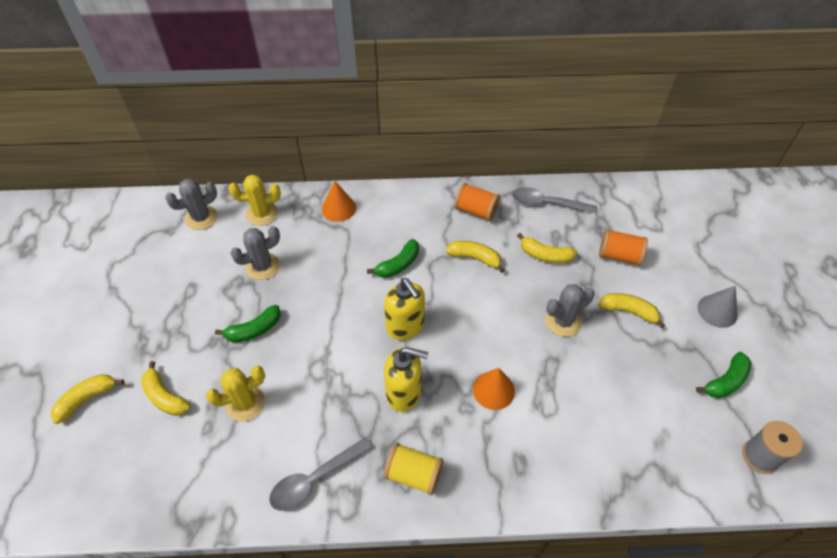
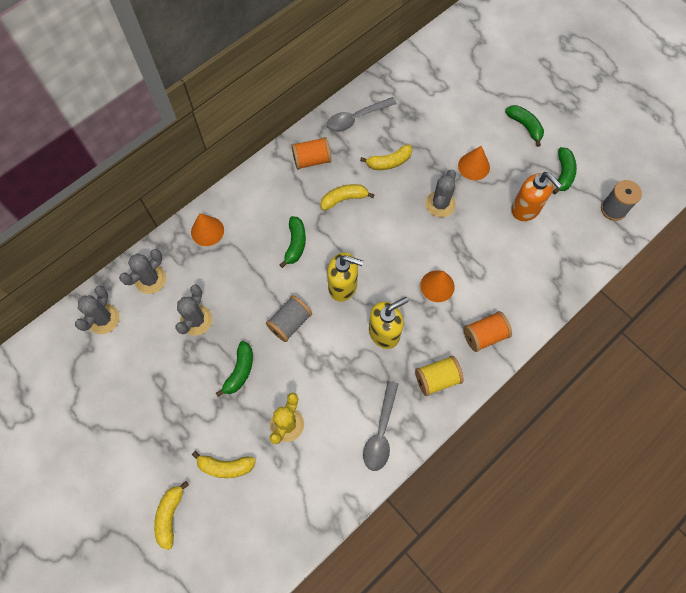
camera: 40 degrees left, 15 degrees up
yellow cactus [229,175,281,226] -> grey cactus [119,249,166,294]
yellow banana [598,293,665,328] -> orange cone [458,146,490,180]
orange spool [599,229,648,266] -> orange spool moved to [463,311,512,352]
grey cone [698,286,738,328] -> green banana [505,105,544,147]
none -> grey spool [266,295,312,342]
none -> orange soap dispenser [511,172,562,221]

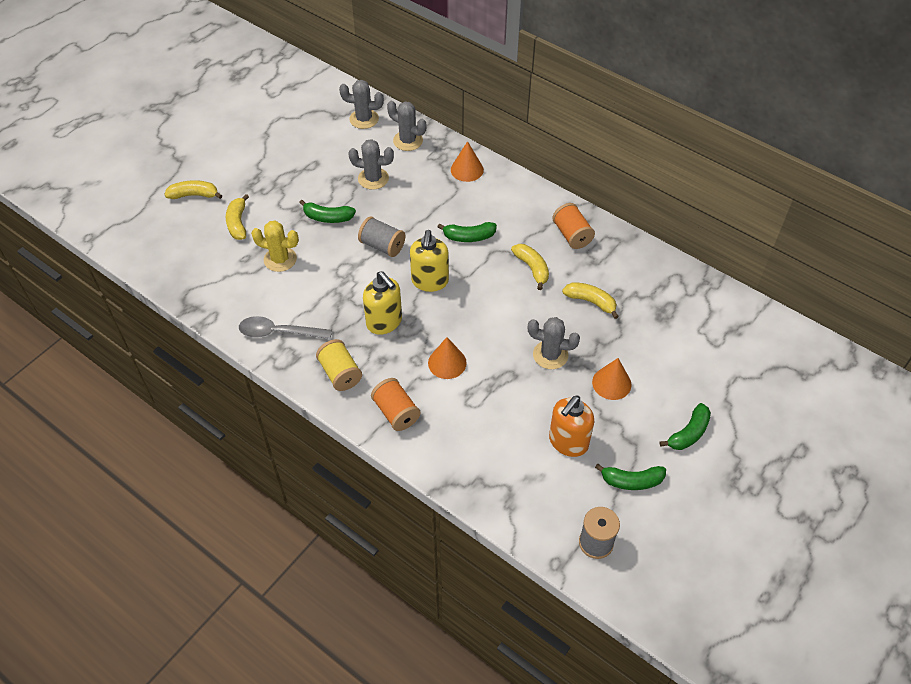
camera: 80 degrees right, 15 degrees down
grey spoon [327,97,397,132] -> none
yellow banana [360,144,412,170] -> yellow banana turned 150 degrees clockwise [562,282,619,319]

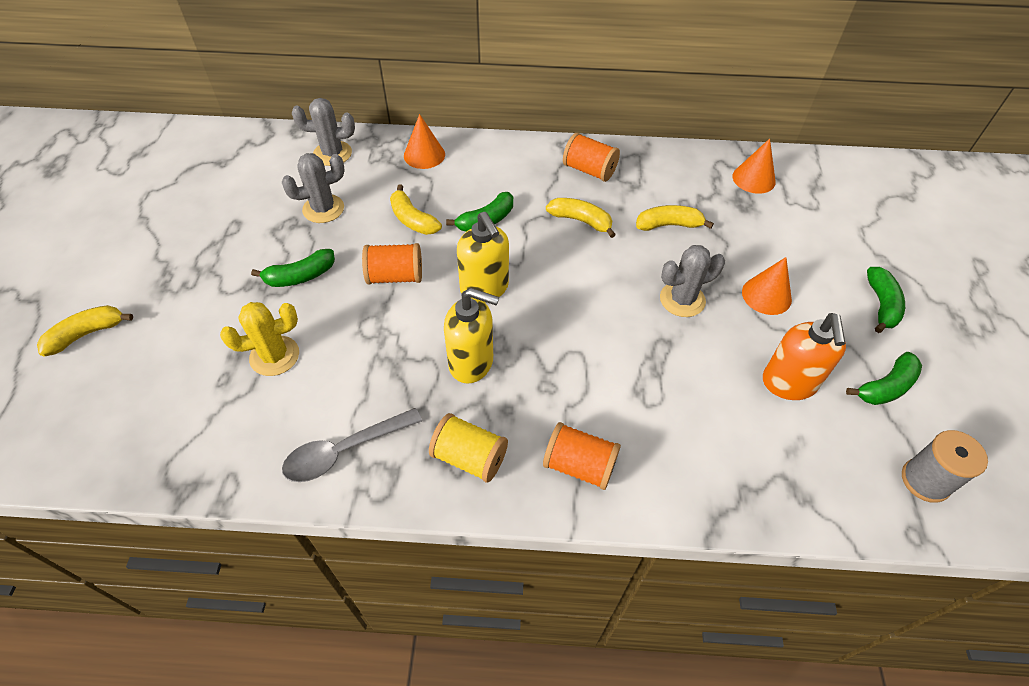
camera: 35 degrees left, 0 degrees up
yellow banana [226,194,249,240] -> yellow banana moved to [390,185,442,235]
grey cactus [339,80,384,129] -> none
grey spool [358,217,405,257] -> orange spool [362,243,422,284]
orange cone [428,337,467,379] -> orange cone moved to [733,139,776,194]

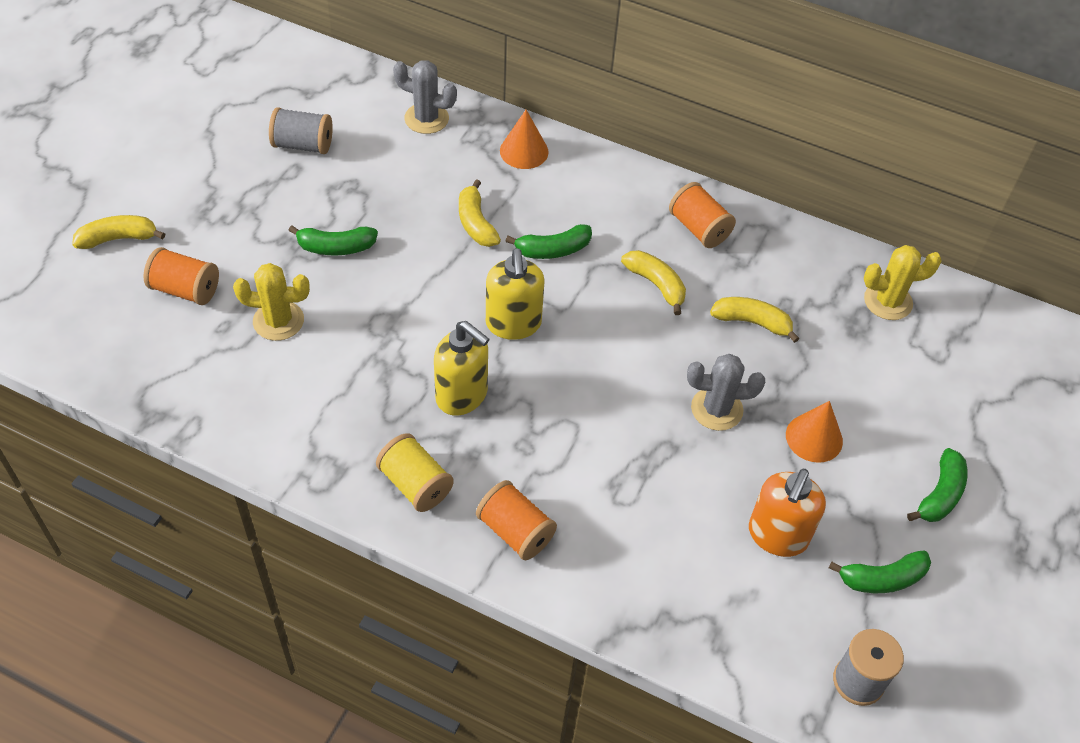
camera: 20 degrees right, 0 degrees up
grey cactus [282,153,345,223] -> none
grey spoon [282,408,422,482] -> none
orange spool [362,243,422,284] -> orange spool moved to [143,247,219,305]
orange cone [733,139,776,194] -> yellow cactus [864,245,942,320]
none -> grey spool [269,107,333,154]

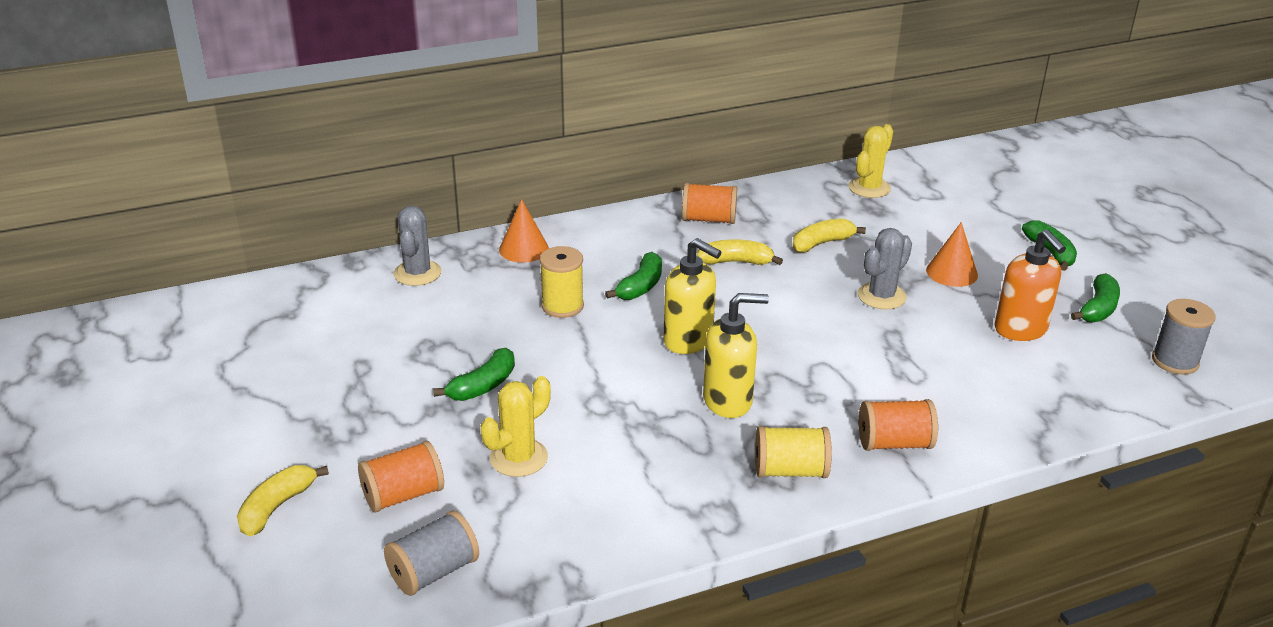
camera: 45 degrees left, 20 degrees down
grey spool [269,107,333,154] -> grey spool moved to [384,511,479,596]
grey cactus [393,60,457,134] -> grey cactus turned 60 degrees counterclockwise [393,206,441,286]
yellow banana [459,179,501,247] -> yellow spool [540,246,584,318]

